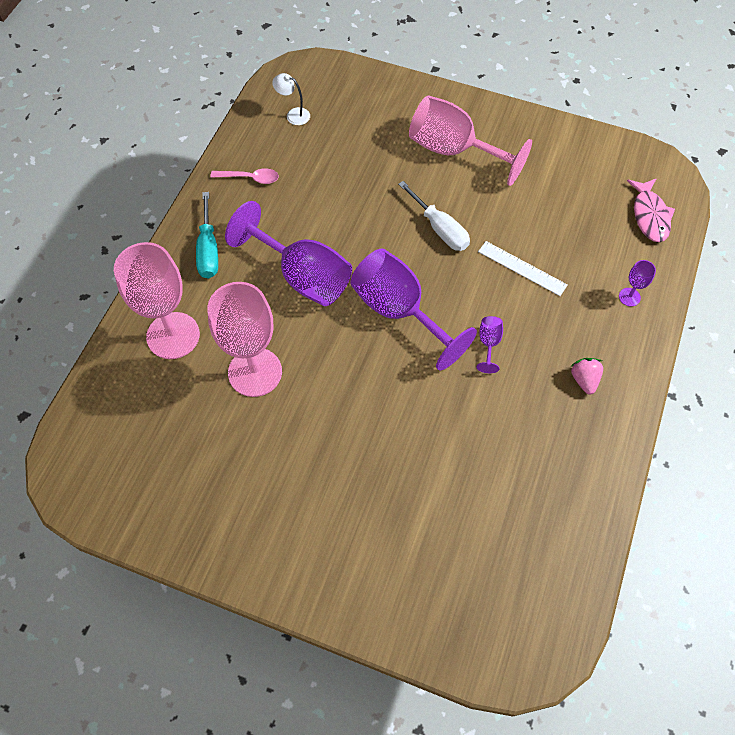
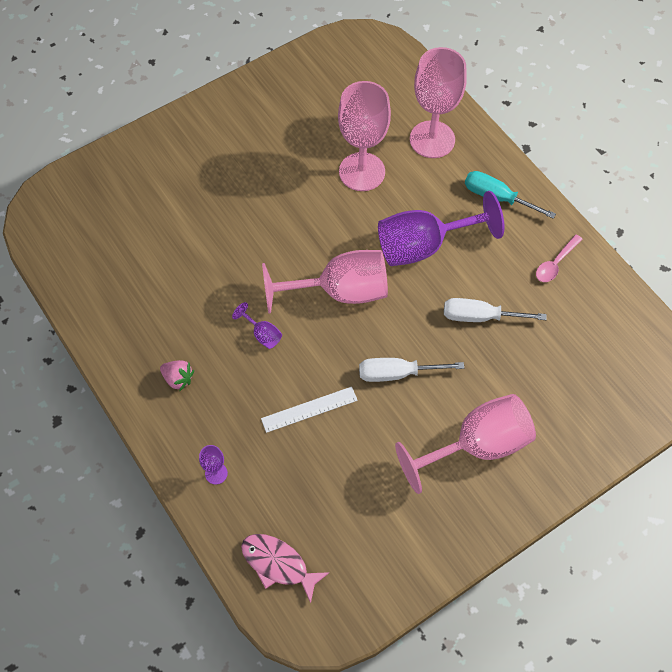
camera: 125 degrees right, 0 degrees up
white lamp [272,73,310,125] -> none
purple goblet [351,249,477,371] -> pink goblet [262,250,388,313]
none -> white screwdriver [444,298,547,322]

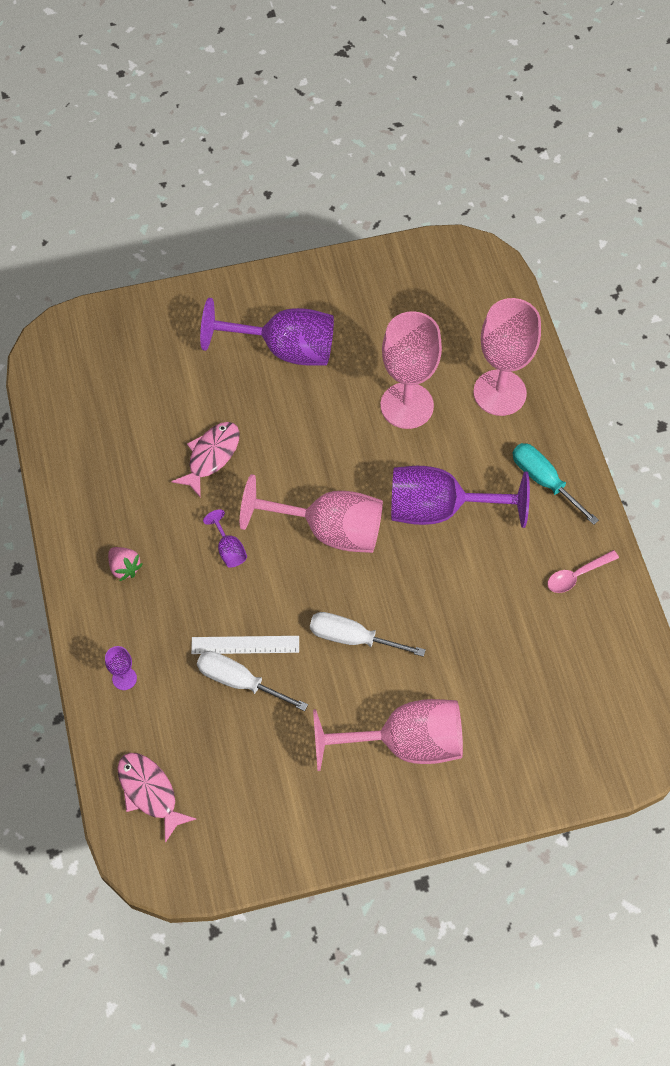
camera: 20 degrees right, 0 degrees up
white screwdriver [444,298,547,322] -> white screwdriver moved to [197,651,308,711]
none -> pink fish [171,422,240,497]
none -> purple goblet [200,298,334,366]

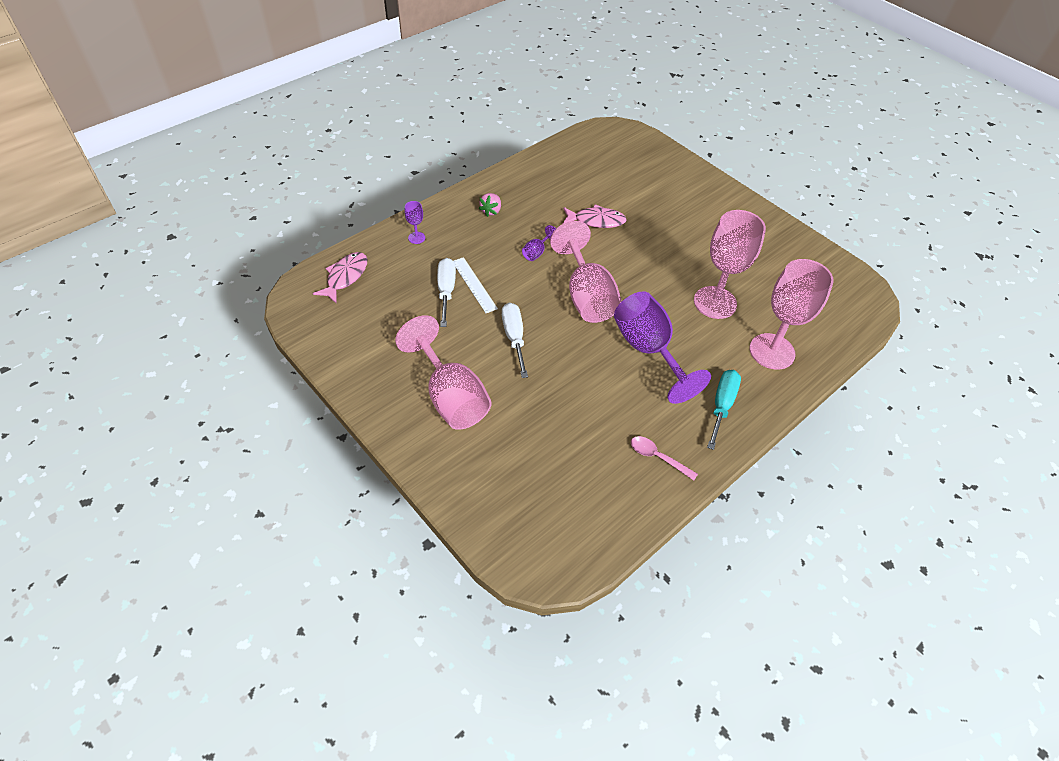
camera: 60 degrees right, 10 degrees down
purple goblet [200,298,334,366] -> none

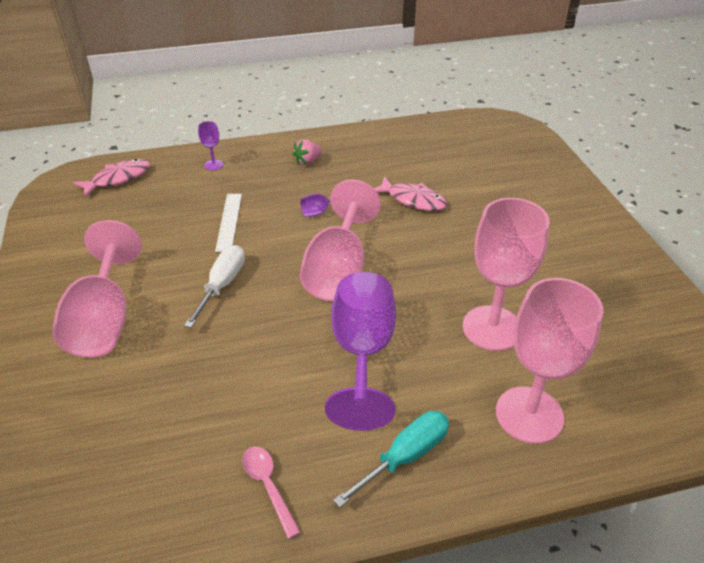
camera: 30 degrees right, 10 degrees down
white screwdriver [437,258,456,327] -> none

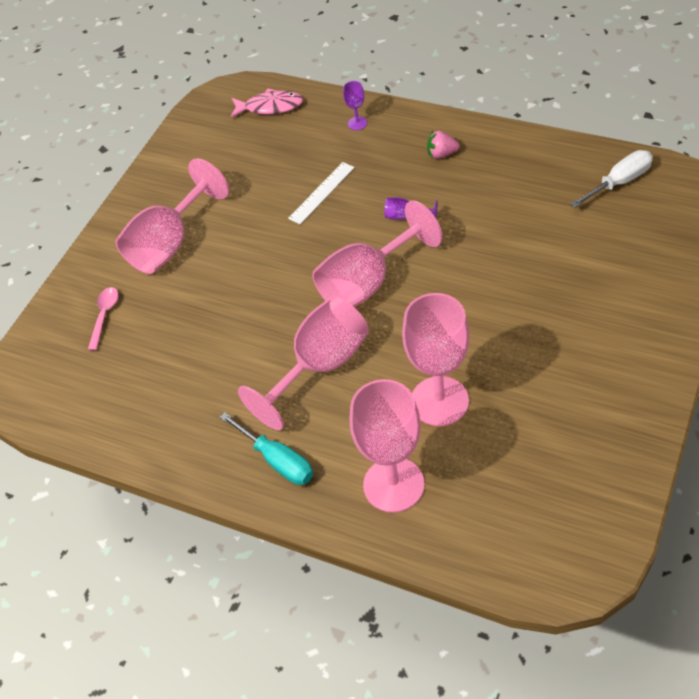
camera: 45 degrees right, 10 degrees up
white screwdriver [184,245,245,328] -> white screwdriver moved to [570,150,653,208]
pink spoon [242,446,301,539] -> pink spoon moved to [88,287,119,350]
purple goblet [325,272,396,431] -> pink goblet [238,297,369,430]
turquoise screwdriver [333,411,449,508] -> turquoise screwdriver turned 45 degrees clockwise [220,412,313,485]
pink fish [374,176,447,211] -> none

